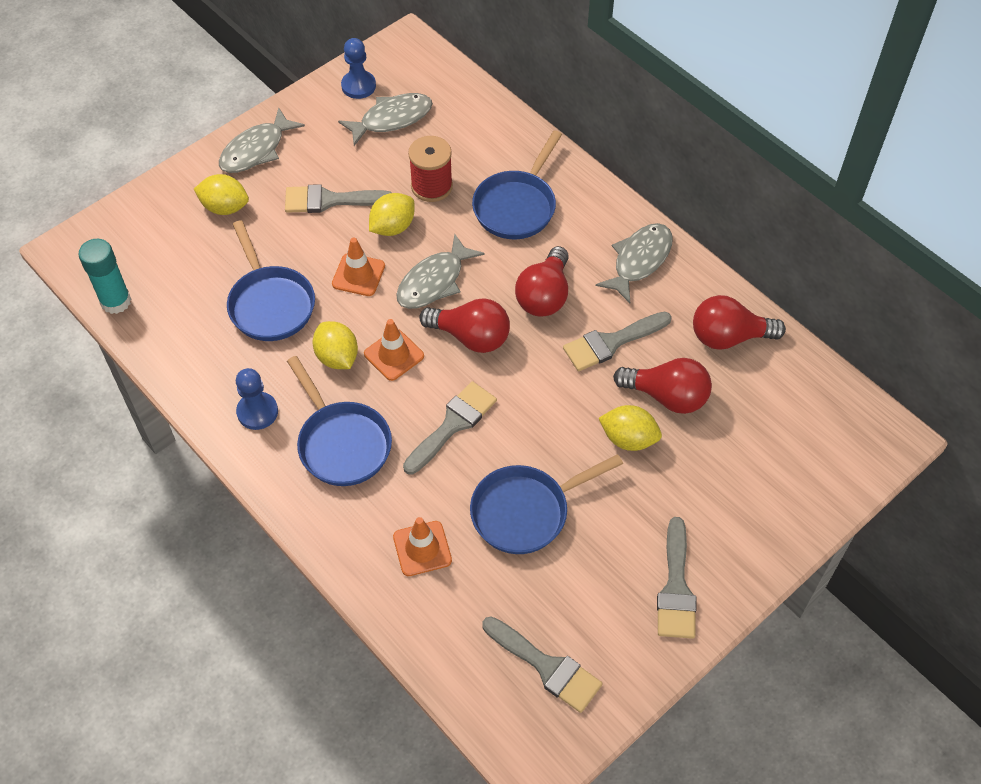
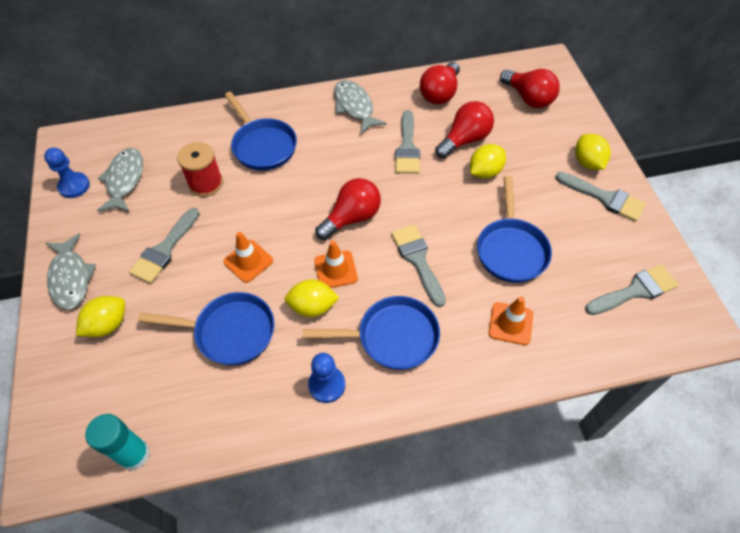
camera: 60 degrees left, 0 degrees up
yellow lemon [369,193,415,236] -> yellow lemon moved to [575,134,611,170]
grey fish [396,234,484,309] -> none
red light bulb [515,246,569,316] -> red light bulb moved to [500,69,560,108]

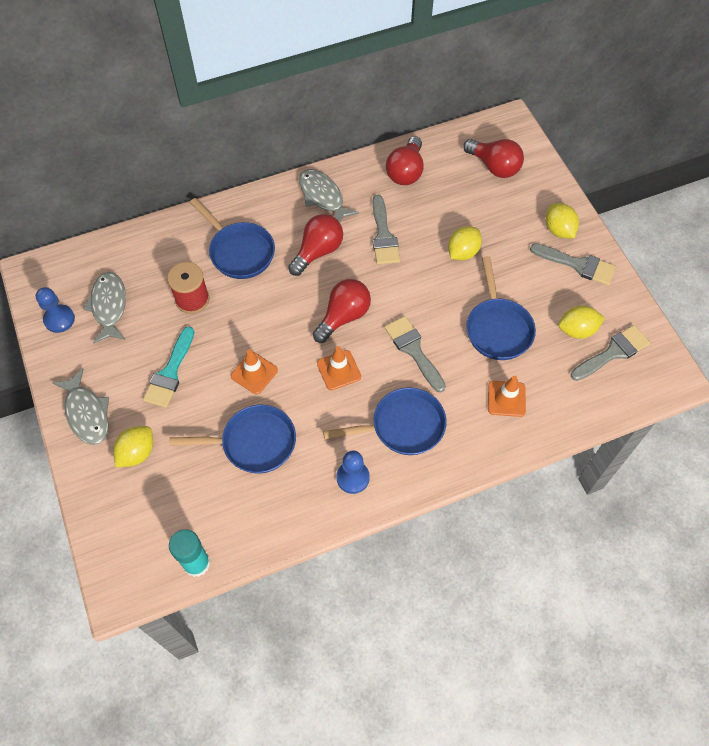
camera: 10 degrees left, 5 degrees up
grey brush [129,207,200,284] -> turquoise brush [143,326,194,408]
yellow lemon [285,279,340,317] -> yellow lemon moved to [558,305,605,339]
red light bulb [435,101,494,158] -> red light bulb moved to [288,214,343,276]

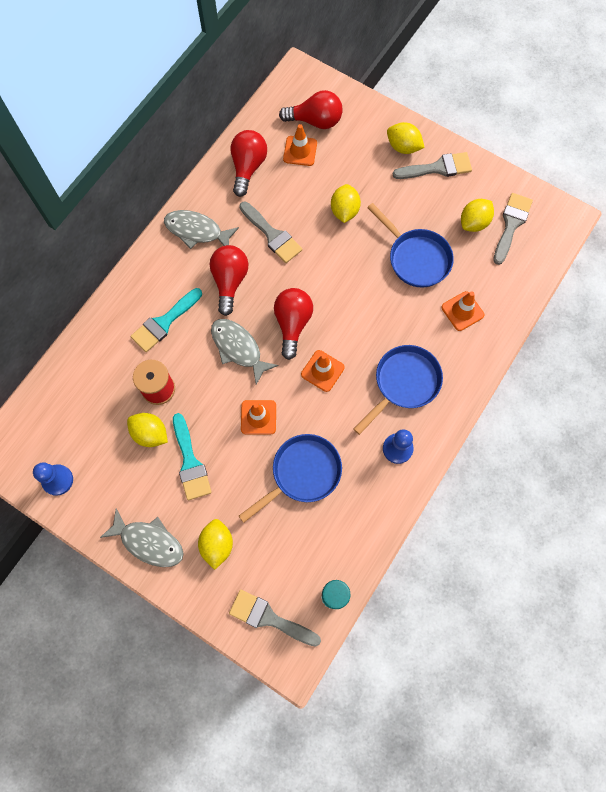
camera: 35 degrees left, 10 degrees up
grey fish [83,272,126,344] -> grey fish moved to [211,319,278,385]
blue pan [190,198,275,279] -> turquoise brush [131,288,202,352]
grey brush [384,316,446,392] -> grey brush moved to [229,590,321,647]
red light bulb [386,136,424,185] -> red light bulb turned 150 degrees counterclockwise [231,130,267,197]
none -> yellow lemon [127,413,168,447]
none -> orange traffic cone [283,124,317,166]

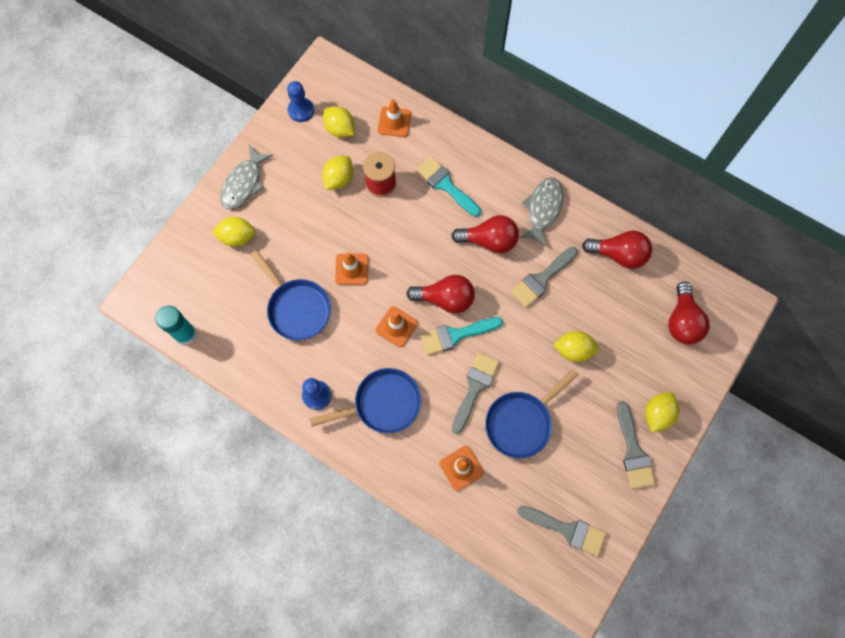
camera: 90 degrees right, 0 degrees up
turquoise brush [173,413,212,500] -> turquoise brush moved to [420,317,503,355]
grey fish [211,319,278,385] -> none
grey brush [229,590,321,647] -> grey brush moved to [451,352,499,434]
orange traffic cone [283,124,317,166] -> orange traffic cone moved to [378,99,411,137]
blue pan [353,345,443,435] -> blue pan turned 60 degrees counterclockwise [310,368,421,433]
yellow lemon [461,199,494,232] -> yellow lemon moved to [323,106,355,138]

